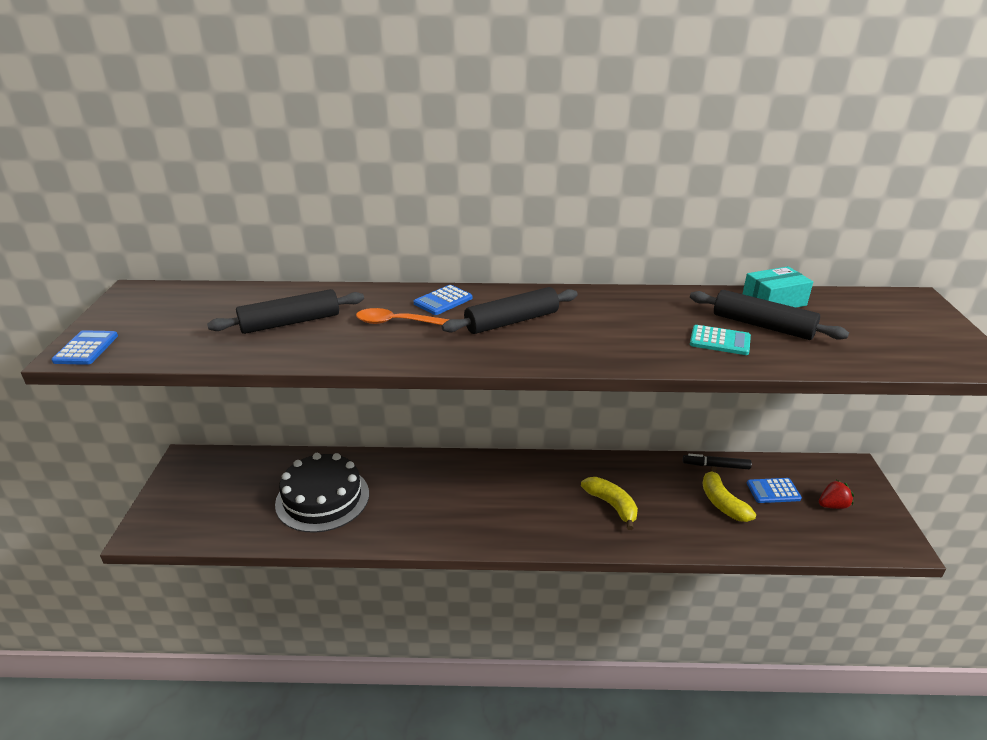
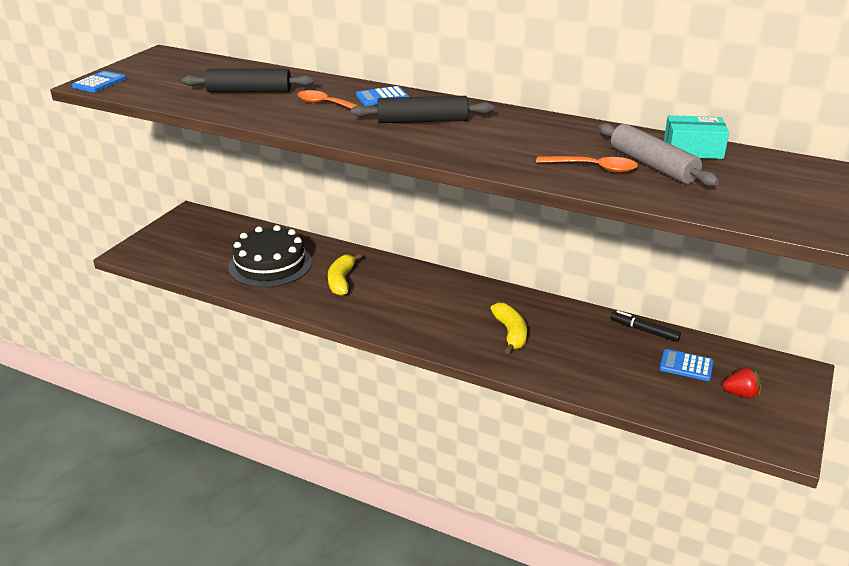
camera: 25 degrees right, 0 degrees up
black rolling pin [690,290,849,340] -> grey rolling pin [599,123,719,186]
turquoise calculator [690,325,751,355] -> orange spoon [536,156,638,173]
yellow banana [702,466,756,522] -> yellow banana moved to [328,254,362,296]

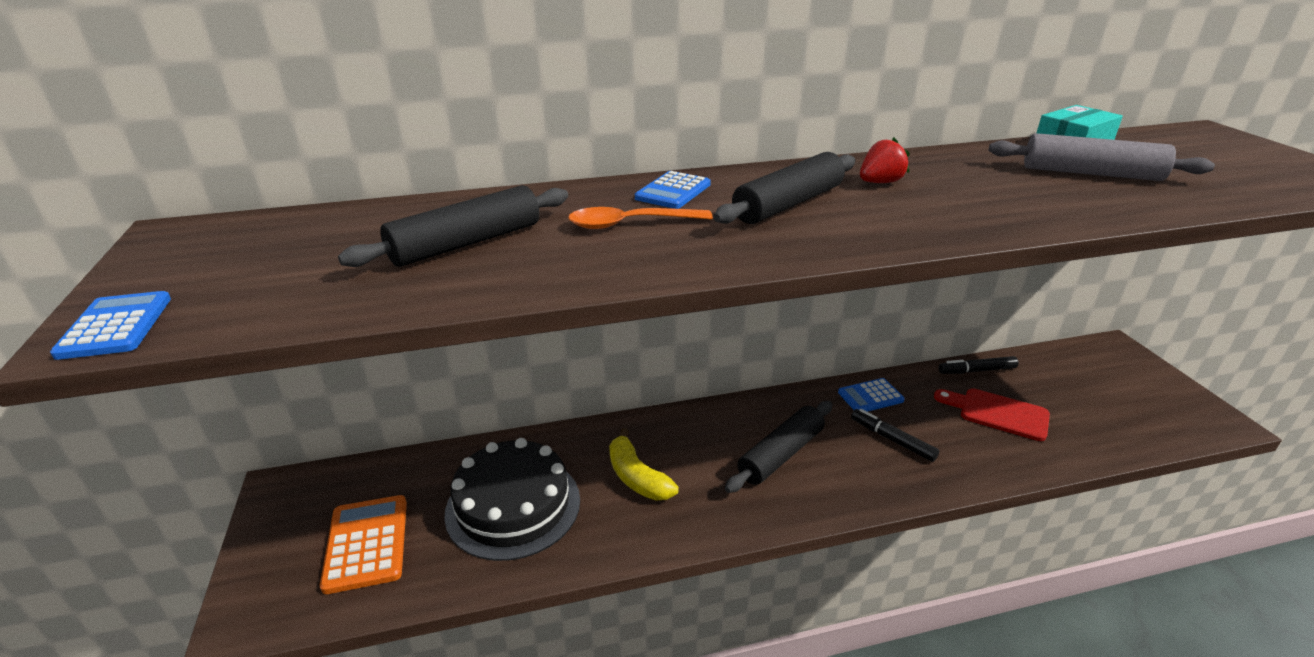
camera: 40 degrees left, 0 degrees up
yellow banana [490,303,527,354] -> black marker [851,409,939,462]
orange spoon [536,156,638,173] -> none
blue calculator [659,349,713,381] -> blue calculator moved to [838,378,905,412]
red strawberry [722,367,761,399] -> red strawberry moved to [860,137,910,183]
none -> orange calculator [320,495,407,594]
none -> black rolling pin [725,401,833,493]
none -> red cutting board [934,388,1050,441]

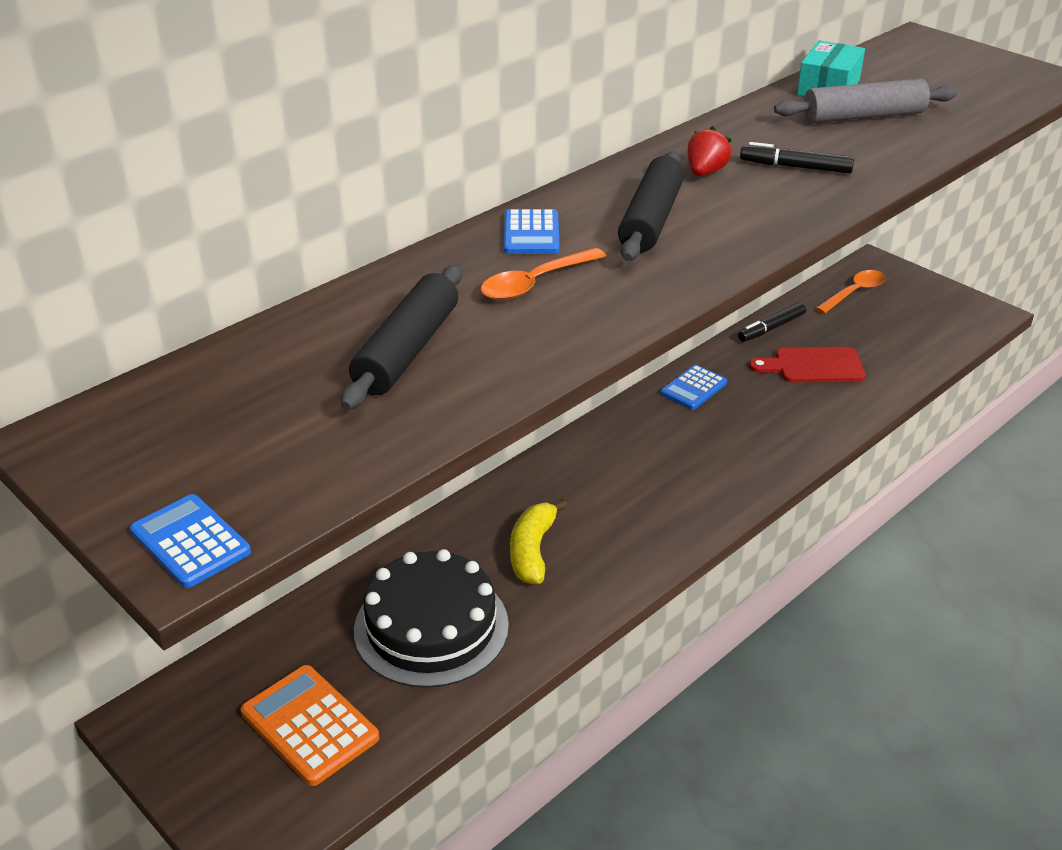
camera: 30 degrees left, 5 degrees up
yellow banana [609,428,679,501] -> yellow banana turned 75 degrees clockwise [510,499,568,584]
black rolling pin [725,401,833,493] -> none
black marker [851,409,939,462] -> black marker moved to [740,142,854,173]
none -> orange spoon [815,270,885,314]

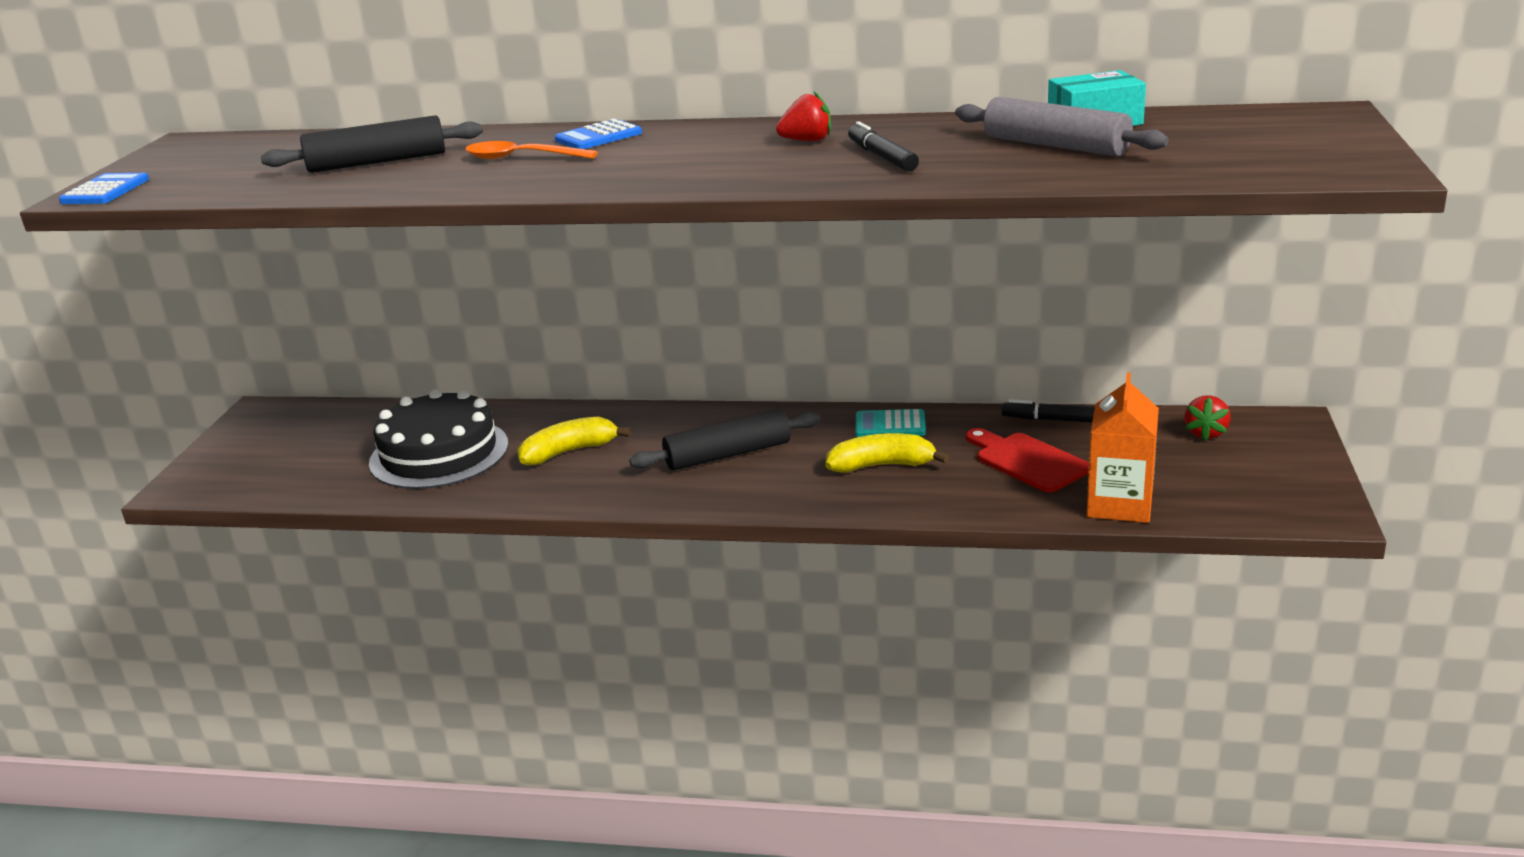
camera: 55 degrees right, 10 degrees down
orange calculator [241,665,379,786] -> none
black rolling pin [618,151,684,261] -> black rolling pin moved to [629,409,821,470]
blue calculator [661,365,727,410] -> turquoise calculator [855,409,926,437]
orange spoon [815,270,885,314] -> red strawberry [1185,395,1231,441]
none -> yellow banana [825,433,949,472]
none -> orange carton [1087,372,1159,523]

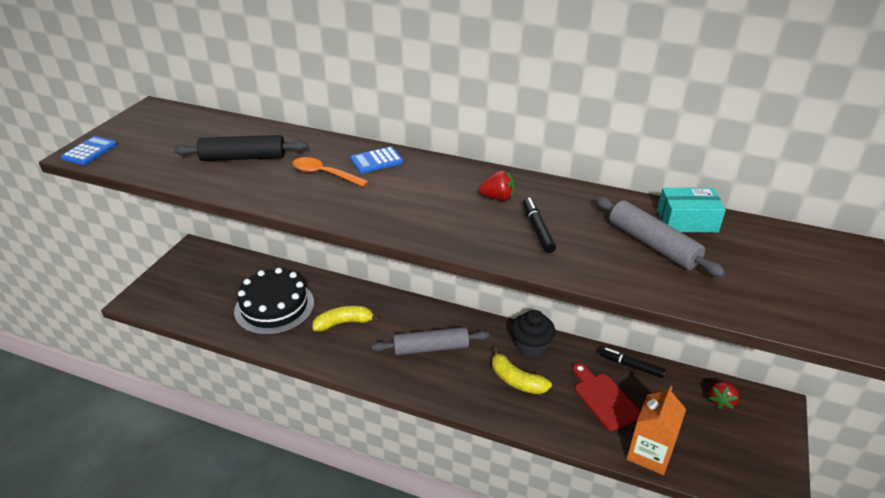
camera: 10 degrees right, 10 degrees up
black rolling pin [629,409,821,470] -> grey rolling pin [372,327,490,355]
yellow banana [825,433,949,472] -> yellow banana turned 150 degrees counterclockwise [492,347,552,394]
turquoise calculator [855,409,926,437] -> black cupcake [511,310,555,357]

